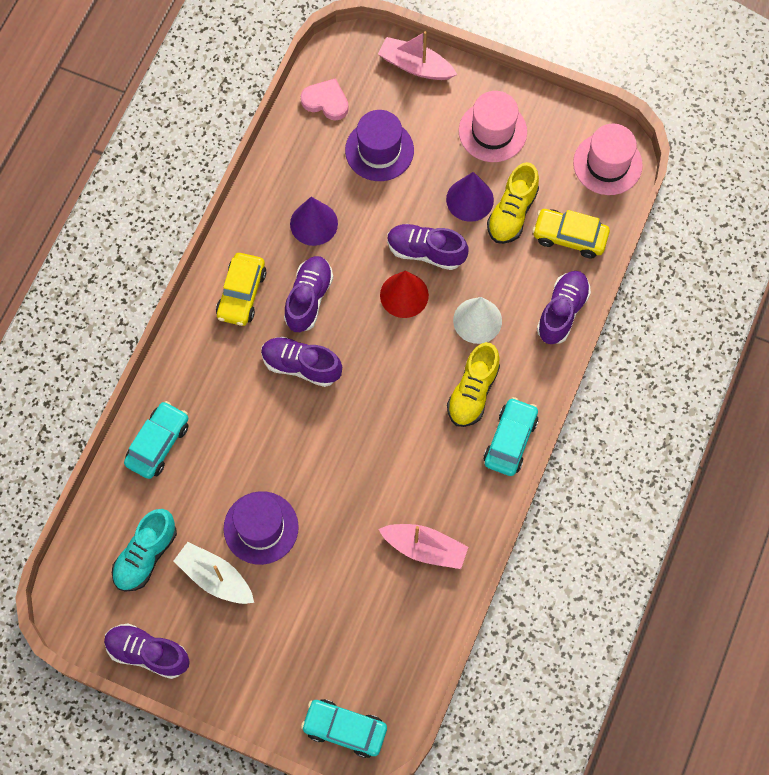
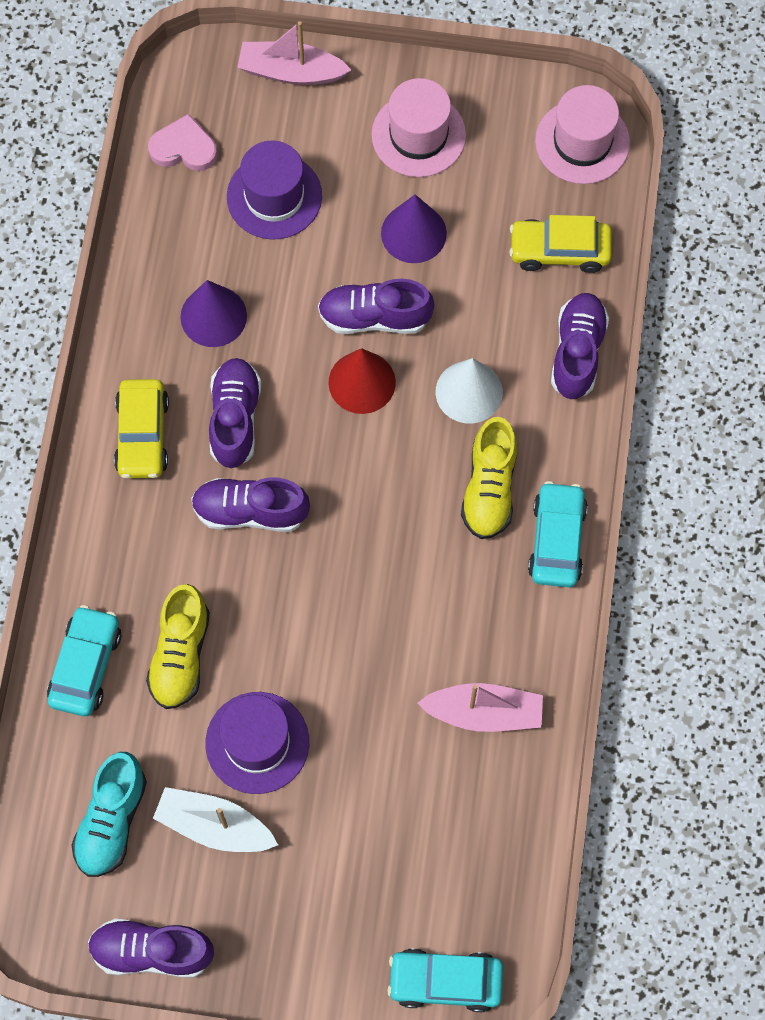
camera: 15 degrees left, 0 degrees up
yellow shoe [487,162,539,244] -> yellow shoe moved to [146,584,210,709]

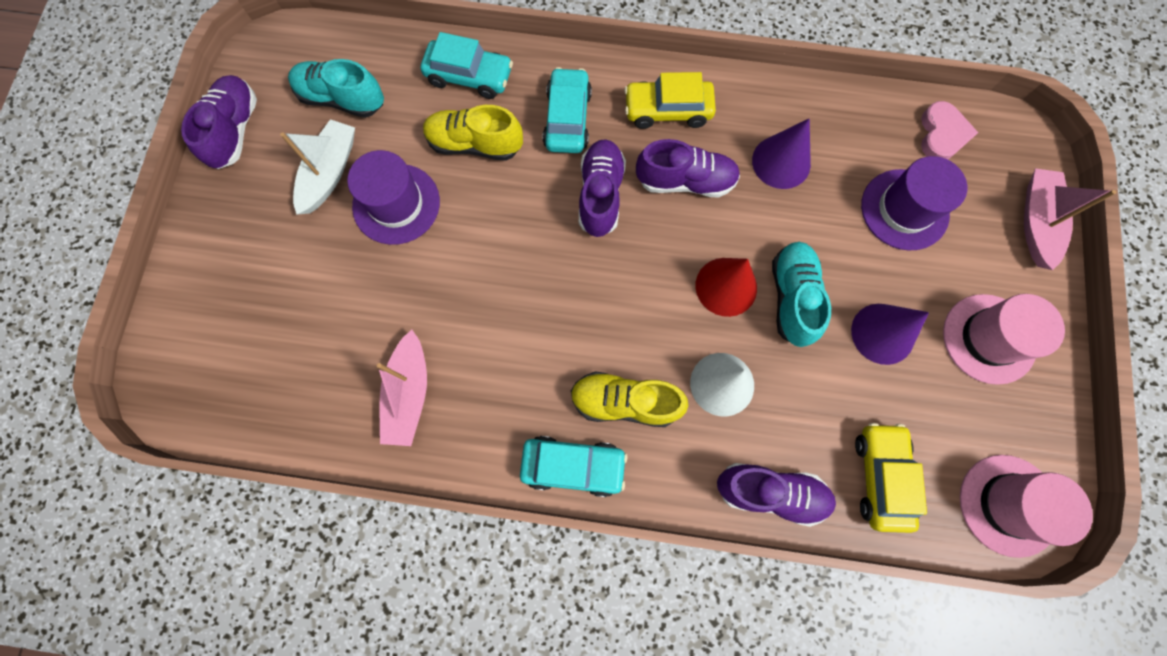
camera: 90 degrees right, 5 degrees up
purple shoe [318,279,435,334] -> turquoise shoe [772,242,831,347]
turquoise car [387,948,503,1012] -> turquoise car moved to [543,67,592,153]

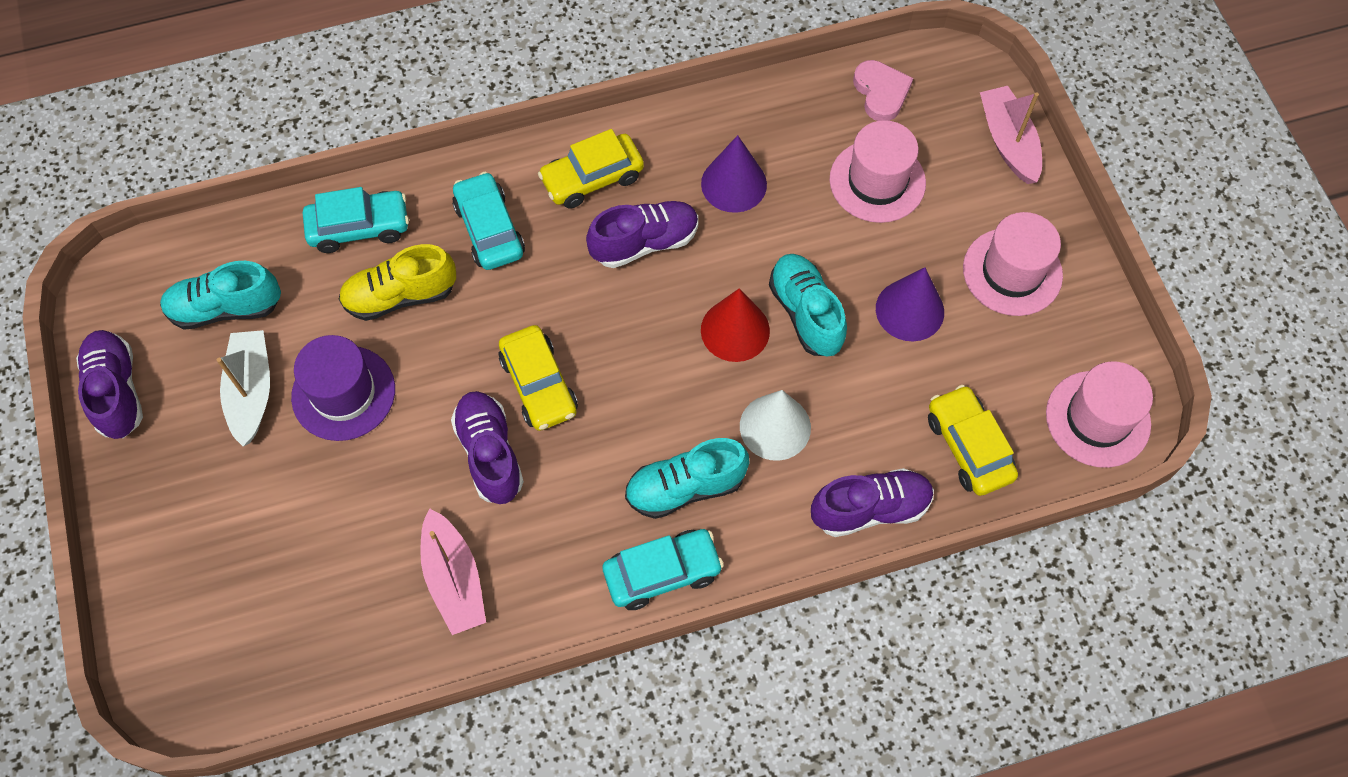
camera: 25 degrees left, 10 degrees down
yellow shoe [571,371,689,427] -> turquoise shoe [625,438,749,519]
purple shoe [579,139,626,237] -> purple shoe moved to [451,391,524,504]
purple hat [861,156,967,250] -> pink hat [829,120,926,223]
none -> yellow car [499,325,578,431]

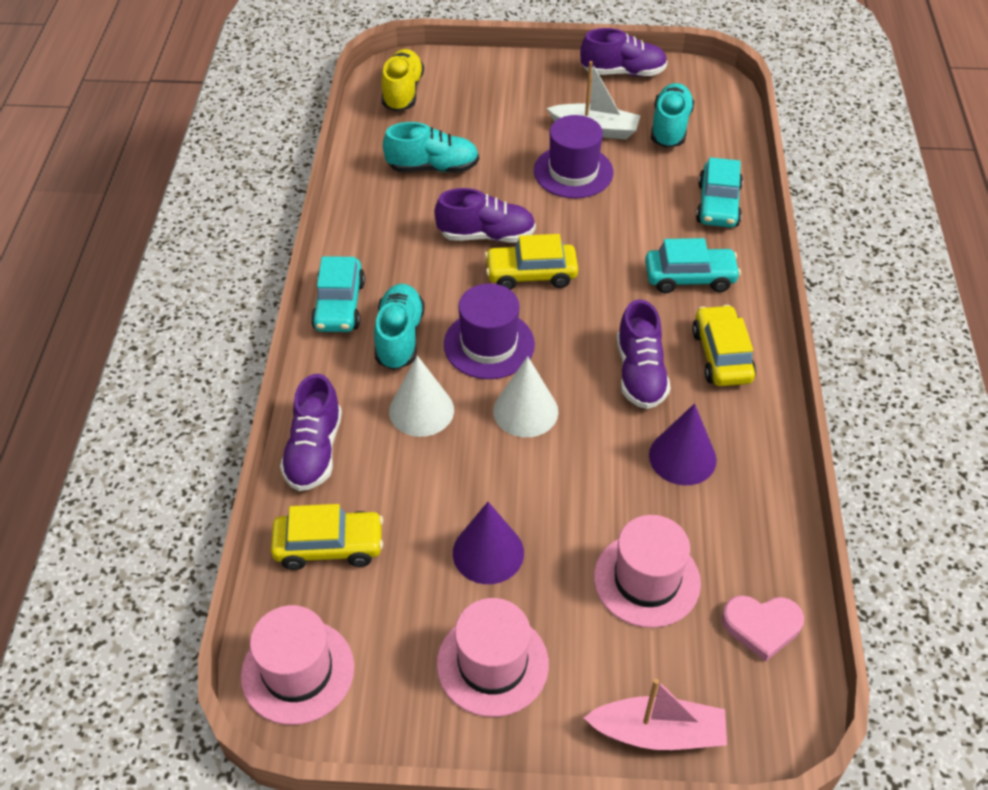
camera: 110 degrees right, 15 degrees down
yellow shoe [339,244,456,321] -> yellow shoe moved to [382,49,424,111]
pink boat [420,508,486,635] -> none
red cone [701,288,770,362] -> white cone [493,356,558,437]
turquoise shoe [769,254,847,357] -> turquoise shoe moved to [383,122,479,173]
none -> purple hat [444,283,535,379]

